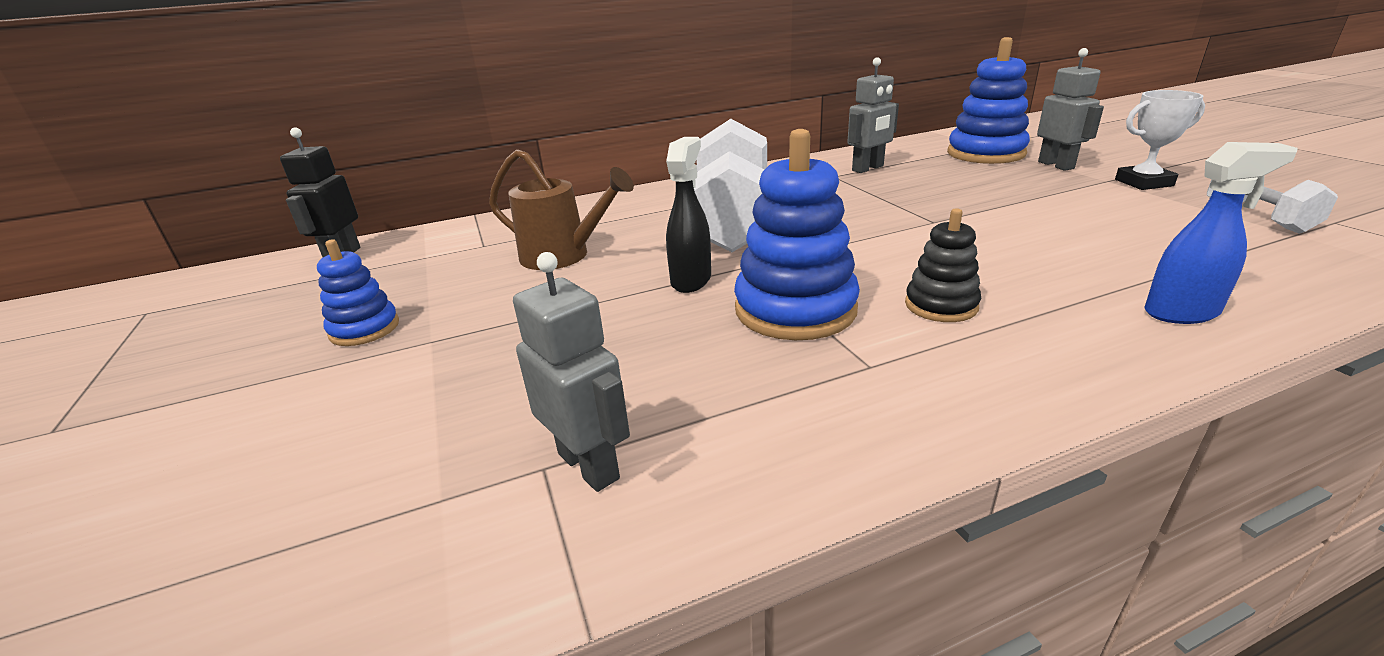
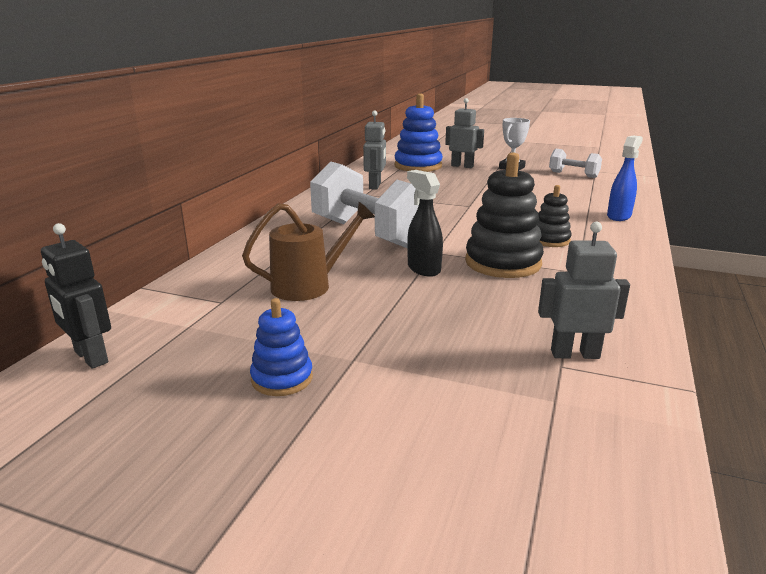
camera: 50 degrees left, 5 degrees down
blue stacking toy [734,129,860,340] -> black stacking toy [465,153,544,278]

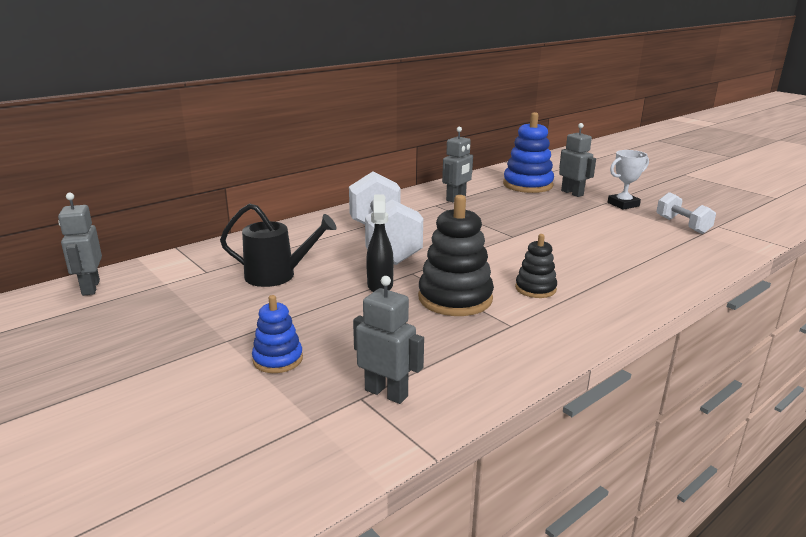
camera: 30 degrees right, 0 degrees up
black robot [41,223,111,369] -> grey robot [58,193,102,296]
brown watering can [242,202,375,301] -> black watering can [220,203,337,287]
blue stacking toy [250,298,313,396] -> blue stacking toy moved to [252,295,303,373]
blue spray bottle [607,135,643,221] -> none

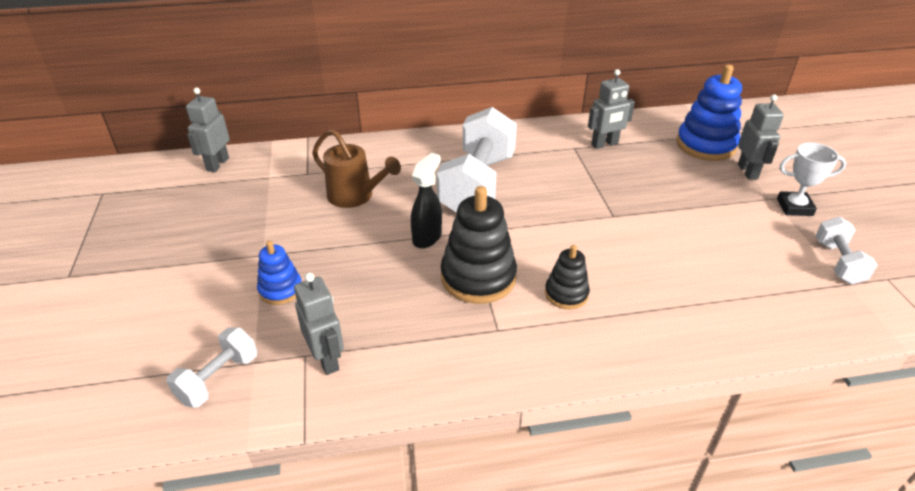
camera: 30 degrees right, 15 degrees up
black watering can [220,203,337,287] -> brown watering can [312,129,401,208]
none -> white dumbbell [166,328,257,408]

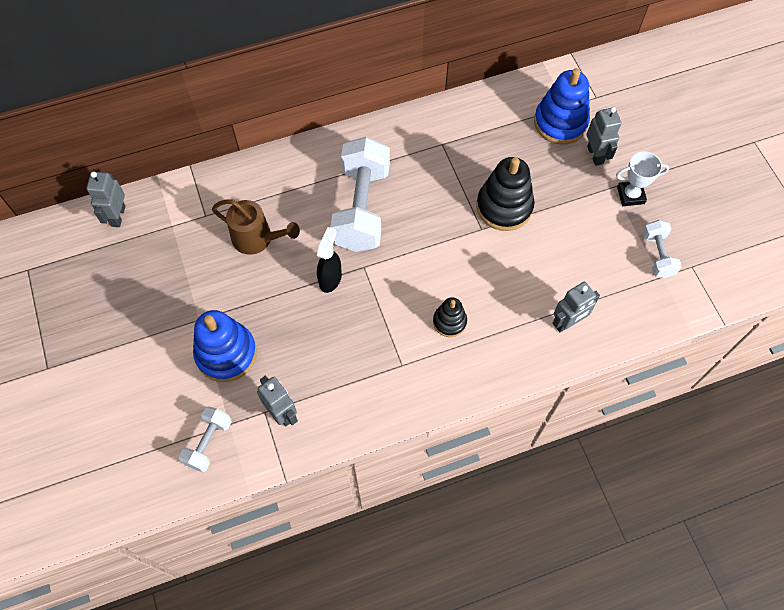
camera: 10 degrees left, 25 degrees up
blue stacking toy [257,241,302,305] -> blue stacking toy [193,310,257,382], size x1.78
black stacking toy [441,186,517,304] -> black stacking toy moved to [477,157,534,231]
grey robot [588,69,635,149] -> grey robot moved to [553,282,600,332]

